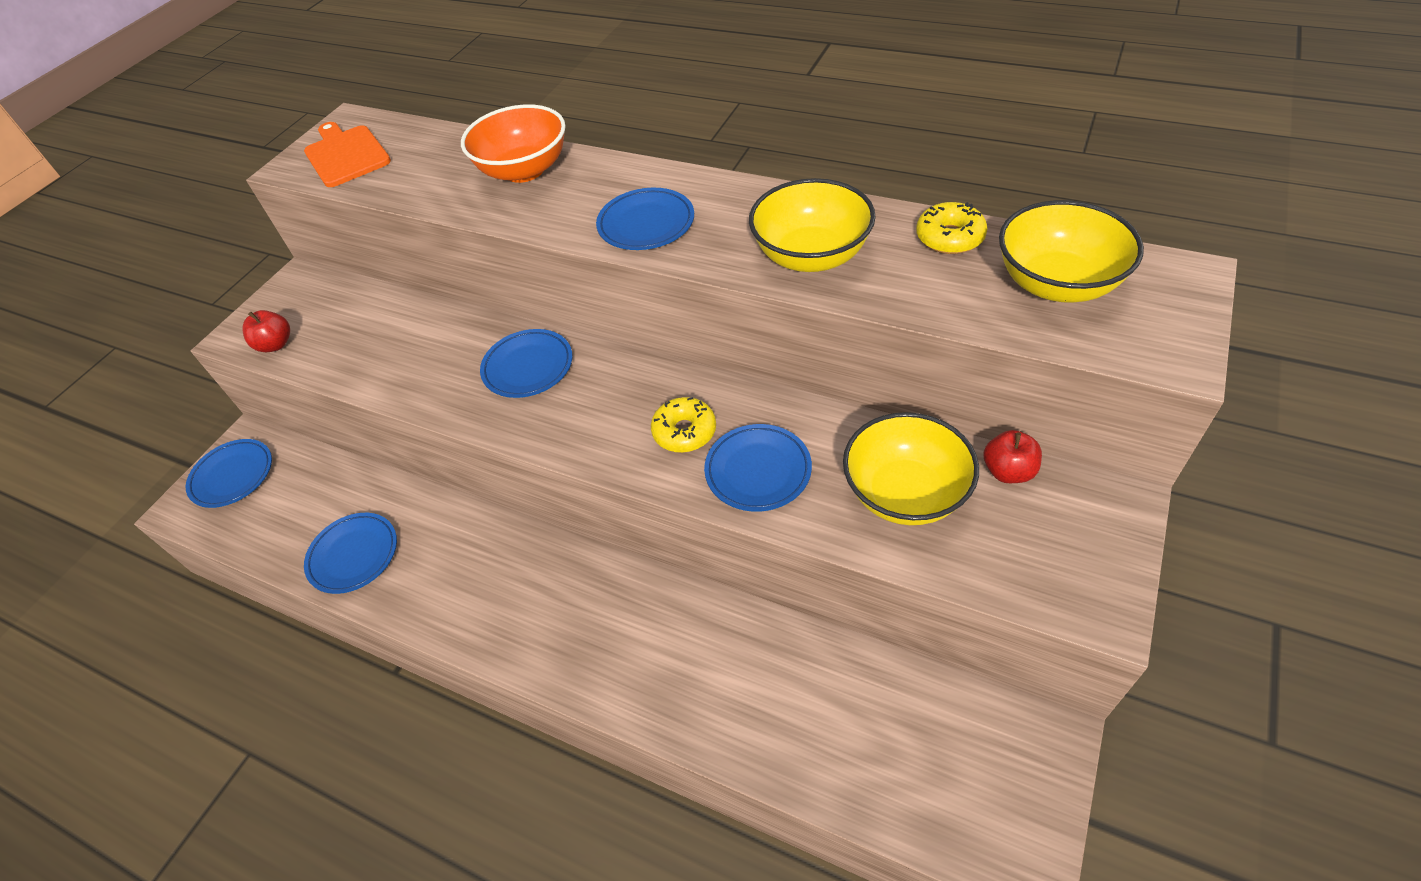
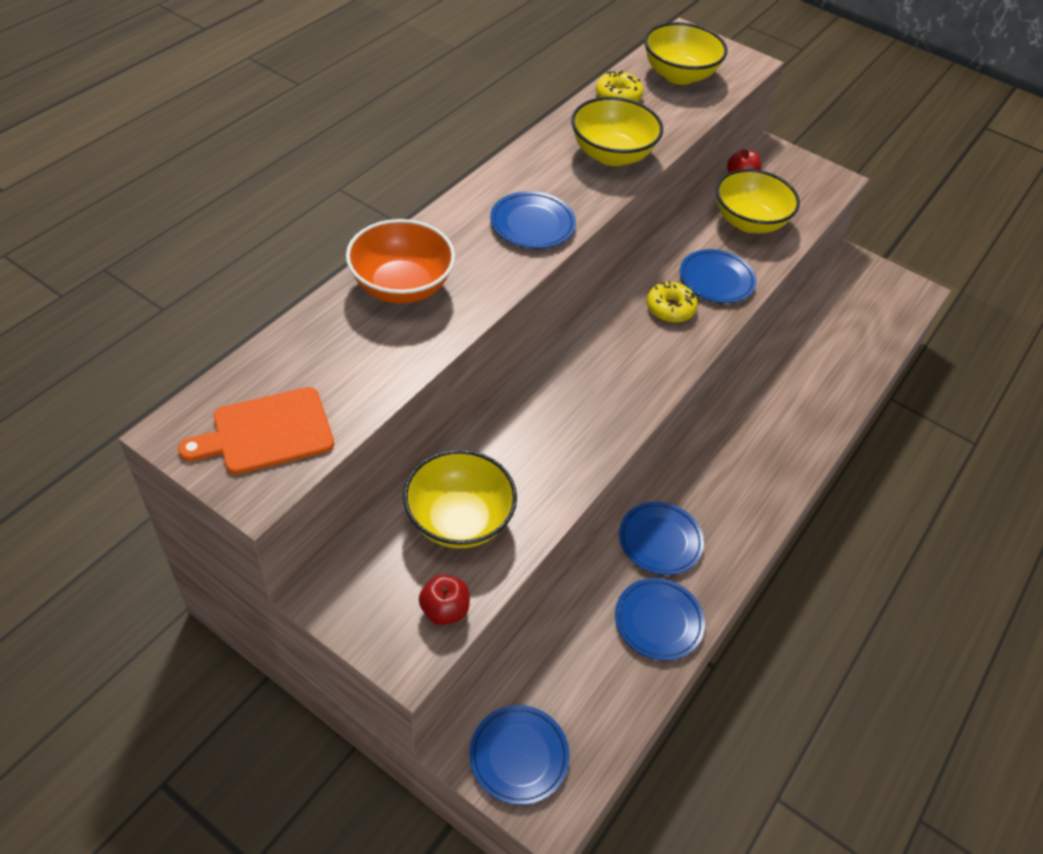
camera: 90 degrees left, 0 degrees up
blue plate [480,329,572,398] -> blue plate moved to [619,502,704,575]
none -> yellow bowl [403,450,517,548]

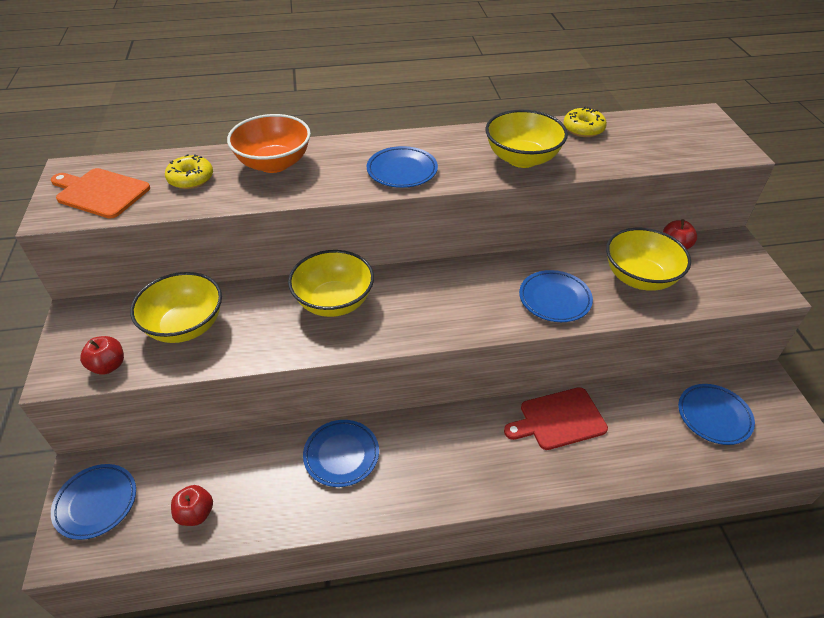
camera: 50 degrees right, 5 degrees down
blue plate [615,578,705,660] -> blue plate moved to [678,384,755,445]
yellow bowl [644,22,727,85] -> yellow bowl moved to [288,250,374,317]
yellow donut [647,281,698,323] -> yellow donut moved to [165,154,213,189]
none -> red apple [171,485,213,526]
none -> red cutting board [504,387,608,450]

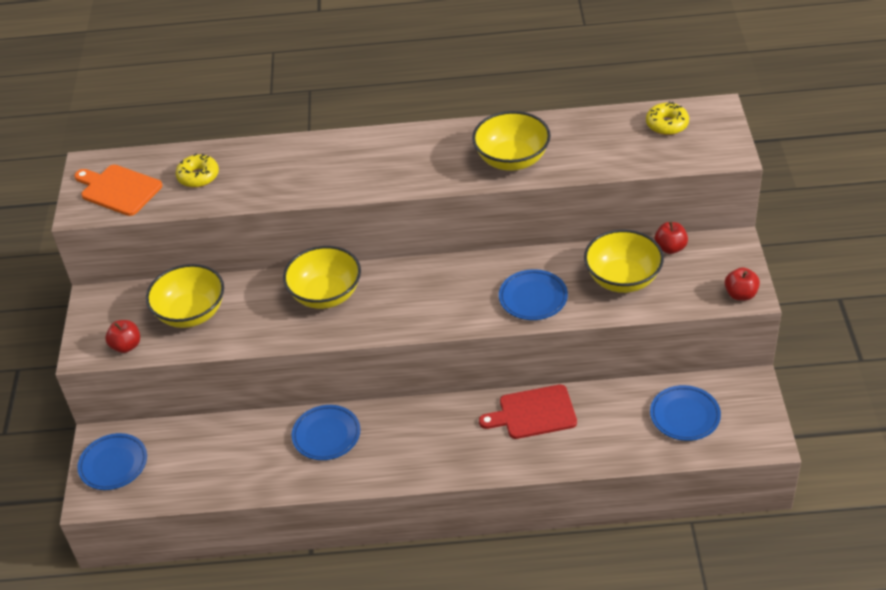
camera: 10 degrees right, 0 degrees up
red apple [171,485,213,526] -> red apple moved to [725,267,760,301]
orange bowl [227,114,311,173] -> none
blue plate [367,146,438,188] -> none
yellow donut [563,106,607,137] -> yellow donut moved to [646,101,689,135]

